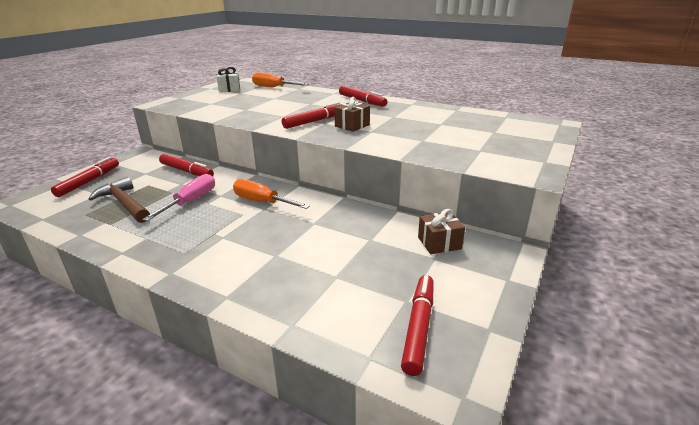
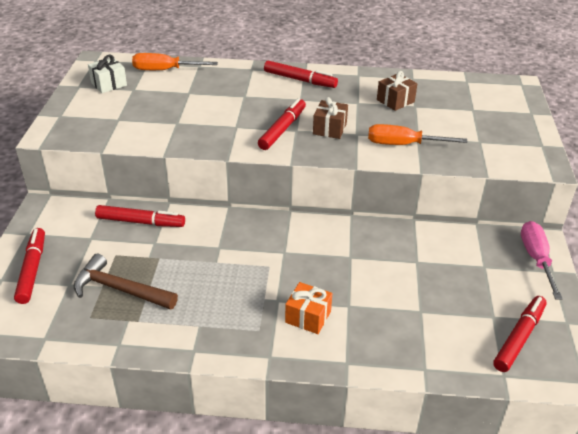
camera: 25 degrees left, 10 degrees up
pink screwdriver [142,174,215,221] -> pink screwdriver moved to [521,221,563,300]
orange screwdriver [233,179,310,209] -> orange screwdriver moved to [368,124,468,145]
red marker [401,275,434,376] -> red marker turned 45 degrees clockwise [493,296,547,372]
brown gift [418,209,465,254] -> brown gift moved to [377,71,417,111]
none -> orange gift [285,282,332,334]

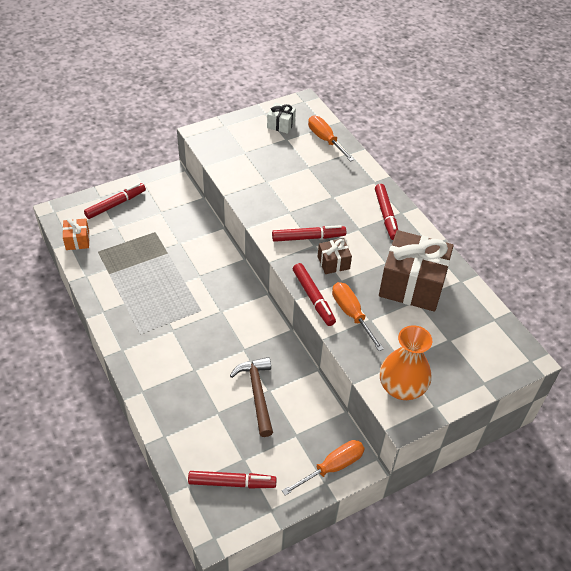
camera: 55 degrees right, 10 degrees up
brown hammer [74,254,178,310] -> brown hammer moved to [230,357,273,437]
red marker [95,205,185,227] -> red marker moved to [293,263,336,326]
orange gift [285,282,332,334] -> orange gift moved to [63,218,89,250]
brown gift [377,71,417,111] -> brown gift [379,230,454,312], size x2.13
pink screwdriver [521,221,563,300] -> orange screwdriver [282,440,365,495]
none -> orange vase [380,325,432,400]

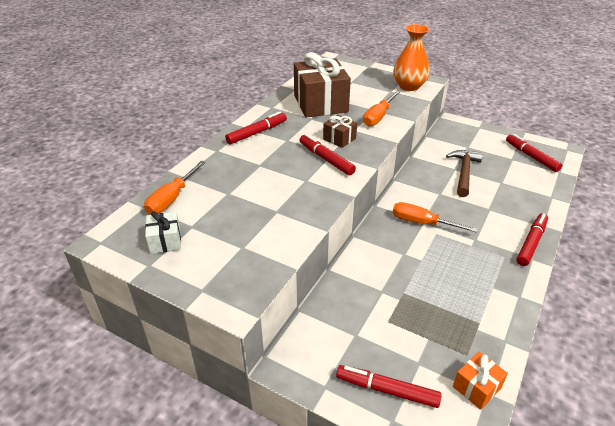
camera: 120 degrees left, 10 degrees down
brown hammer [230,357,273,437] -> brown hammer turned 150 degrees clockwise [446,150,483,197]
orange screwdriver [282,440,365,495] -> orange screwdriver moved to [393,202,477,232]
red marker [293,263,336,326] -> red marker moved to [516,213,548,266]

